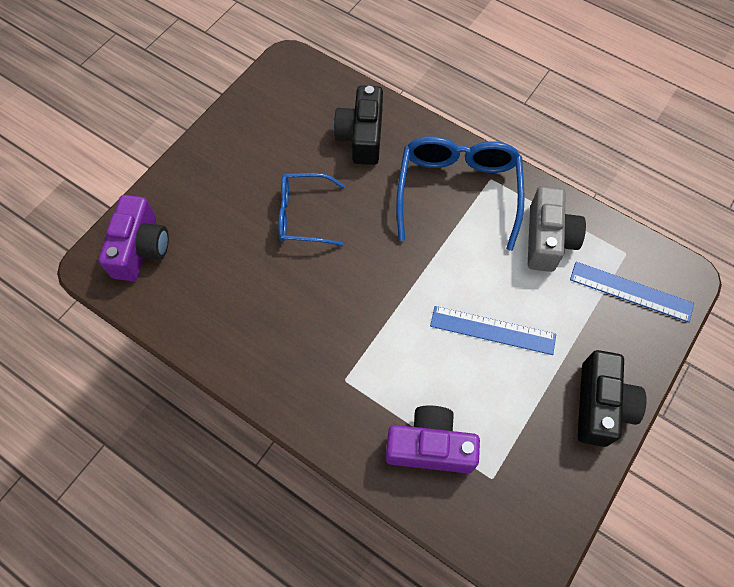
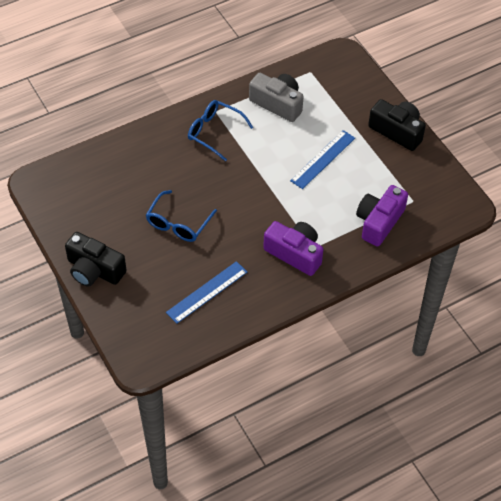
camera: 65 degrees left, 10 degrees down
purple camera [99,195,169,281] -> purple camera moved to [263,221,324,276]
black camera [334,86,383,165] -> black camera moved to [65,232,127,287]
blue glasses [396,136,525,251] -> blue glasses [188,100,253,161], size x0.63
blue ruler [570,262,694,323] -> blue ruler moved to [166,261,247,324]

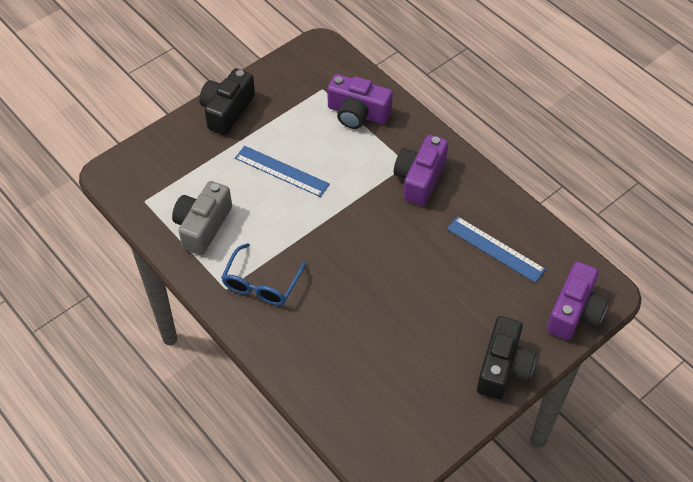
camera: 100 degrees left, 0 degrees up
blue glasses [146,190,217,242] -> none
none -> purple camera [547,262,609,340]

